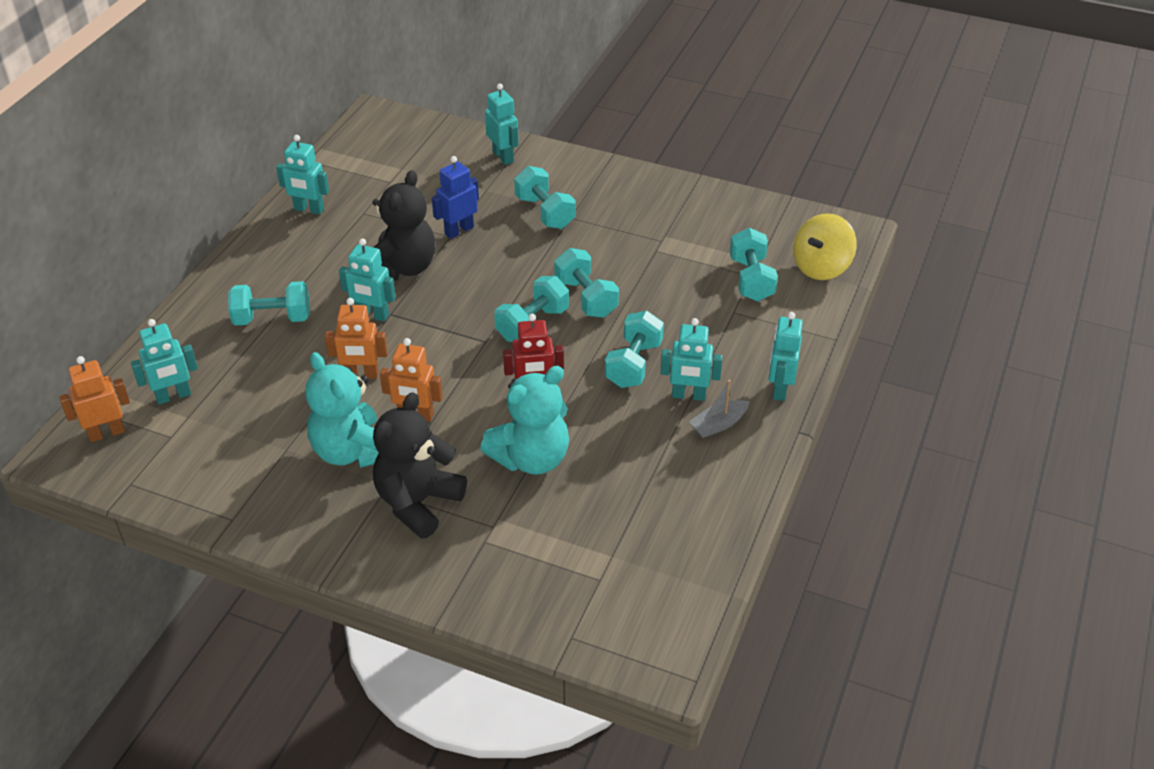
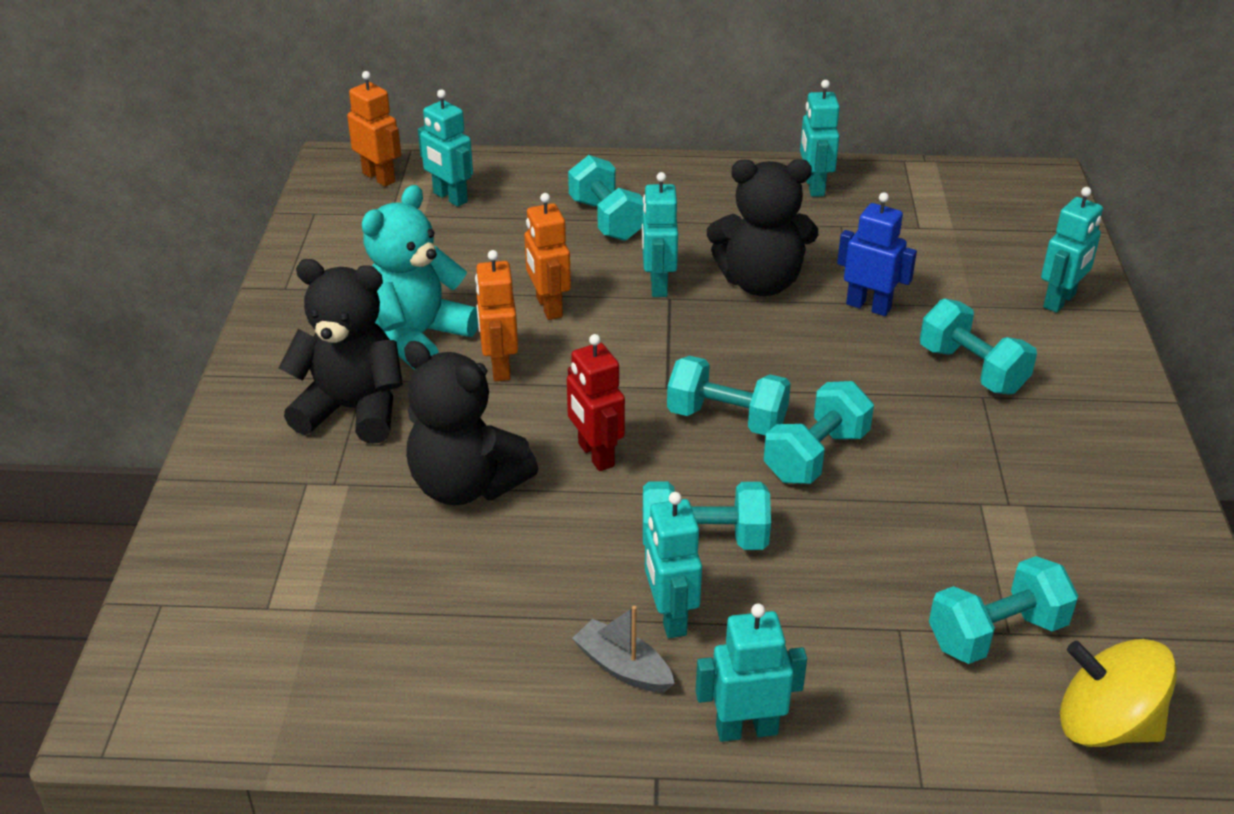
camera: 70 degrees right, 5 degrees down
turquoise teddy bear [480,366,569,475] -> black teddy bear [404,341,538,505]
turquoise dumbbell [514,166,576,229] -> turquoise dumbbell turned 75 degrees counterclockwise [920,299,1037,395]

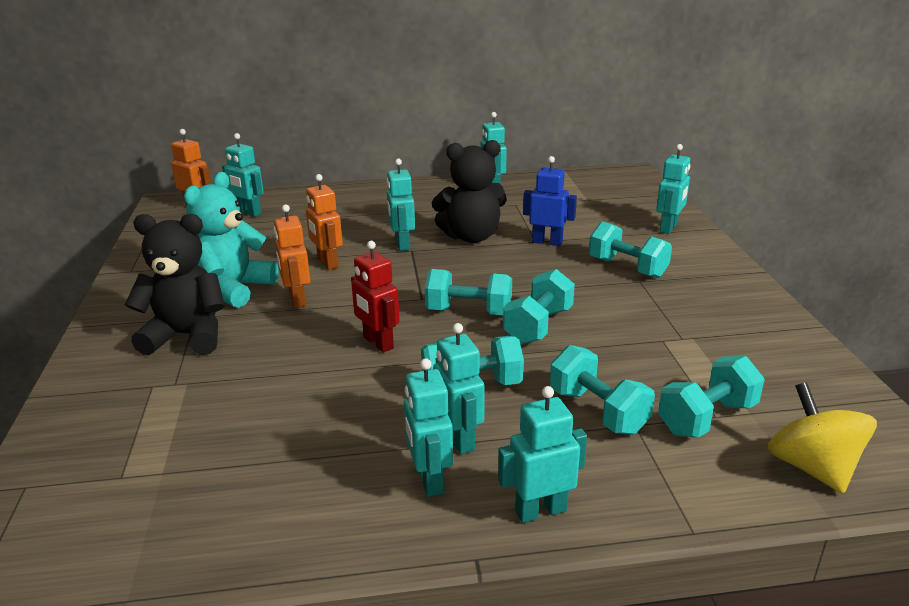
camera: 10 degrees left, 10 degrees down
black teddy bear [404,341,538,505] -> none
turquoise dumbbell [568,155,644,241] -> turquoise dumbbell moved to [550,345,655,435]
grey boat [572,606,675,693] -> turquoise robot [404,358,453,497]
yellow spinning top [1060,639,1177,747] -> yellow spinning top turned 60 degrees clockwise [767,382,877,494]

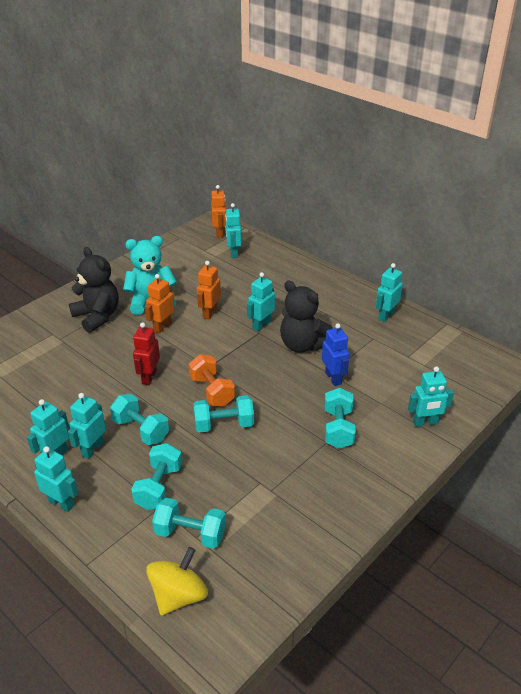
camera: 50 degrees right, 10 degrees up
turquoise dumbbell [425,269,512,315] -> orange dumbbell [188,354,235,407]

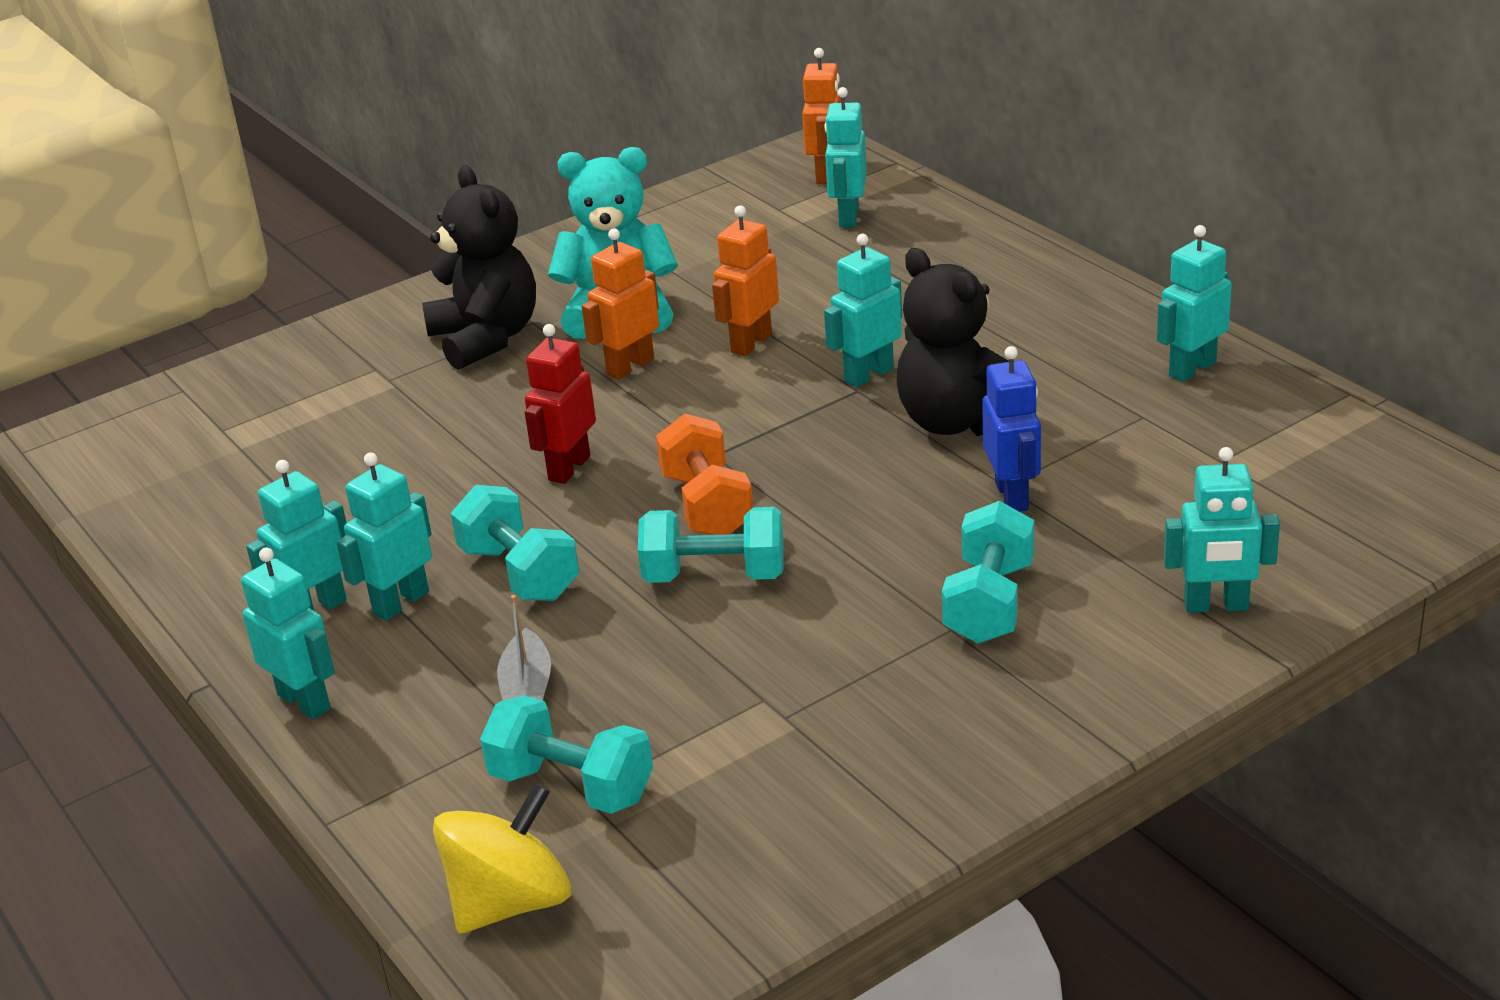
camera: 15 degrees right, 5 degrees down
turquoise dumbbell [131,443,182,510] -> grey boat [497,595,551,701]

